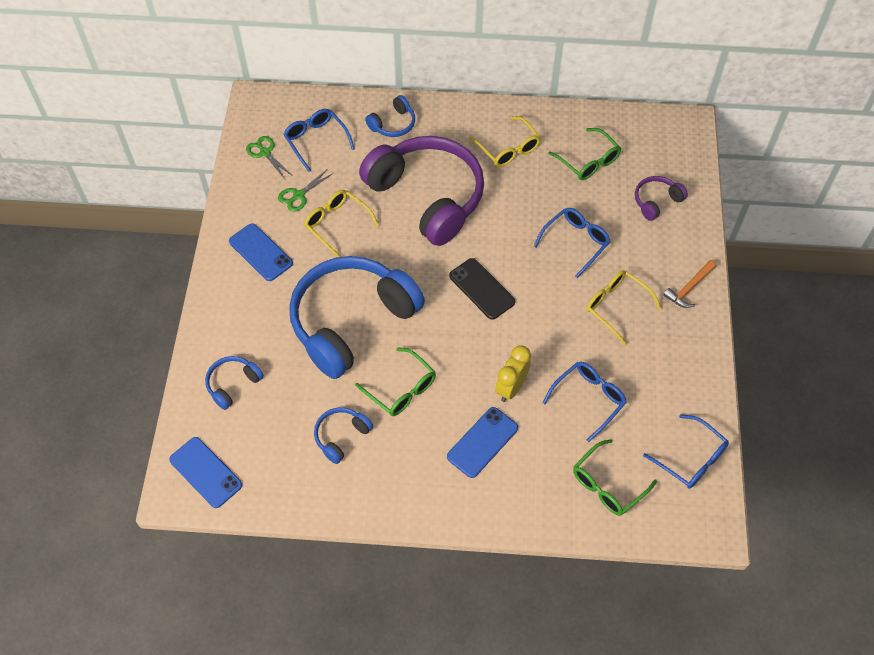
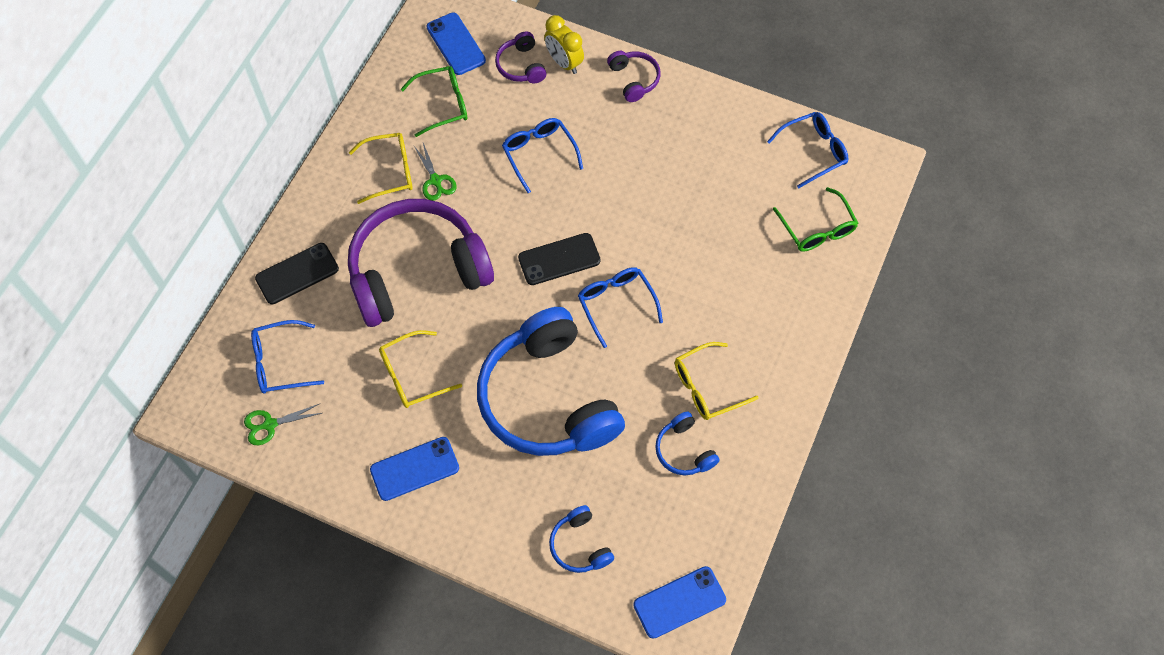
camera: 70 degrees left, 5 degrees up
green scissors [278,170,332,212] -> green scissors moved to [414,143,456,201]
green glasses [355,347,436,416] -> none
blue headphones [365,95,415,137] -> black phone [255,243,339,304]
blue phone [447,407,518,478] -> blue phone moved to [426,12,486,75]
yellow clock [495,345,531,402] -> yellow clock moved to [544,15,584,74]
blue glasses [543,362,627,442] -> blue glasses moved to [578,267,663,348]
yellow glasses [586,270,662,345] -> yellow glasses moved to [675,342,759,420]
orange hammer [663,260,716,308] -> purple headphones [607,51,660,102]

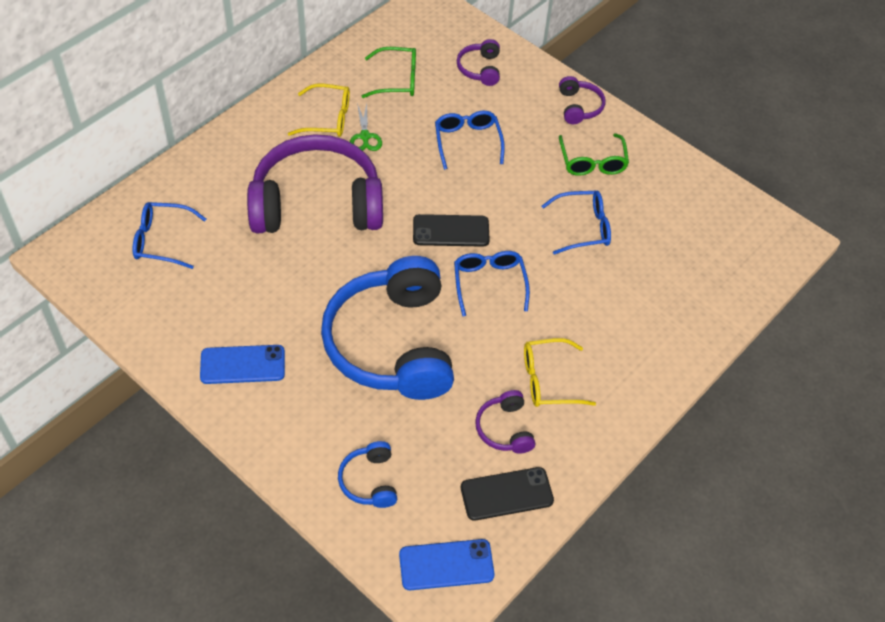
camera: 15 degrees right, 10 degrees down
green scissors [244,404,322,445] -> none
black phone [255,243,339,304] -> black phone moved to [461,467,554,521]
yellow glasses [379,330,462,408] -> none
blue phone [426,12,486,75] -> none
yellow clock [544,15,584,74] -> none
blue headphones [655,411,720,475] -> purple headphones [475,390,535,454]
blue glasses [767,112,848,189] -> blue glasses moved to [542,191,611,255]
green glasses [773,187,858,252] -> green glasses moved to [559,133,629,176]

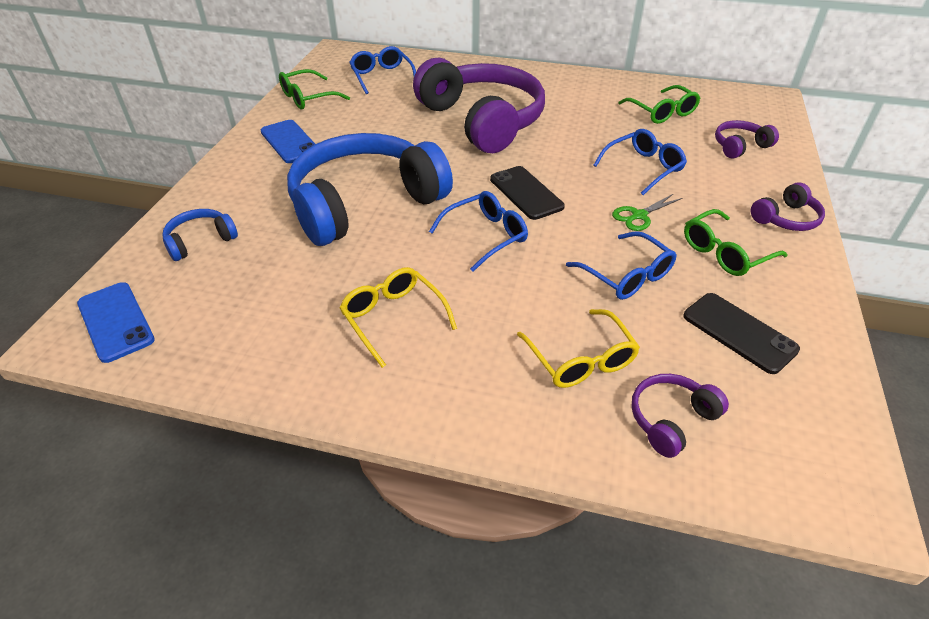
camera: 65 degrees right, 10 degrees down
yellow glasses [288,84,350,137] -> yellow glasses moved to [517,309,640,388]
green scissors [350,103,382,151] -> green scissors moved to [612,193,682,231]
black phone [461,467,554,521] -> black phone moved to [683,293,800,374]
purple headphones [475,390,535,454] -> purple headphones moved to [631,374,729,458]
none -> green glasses [279,69,350,109]

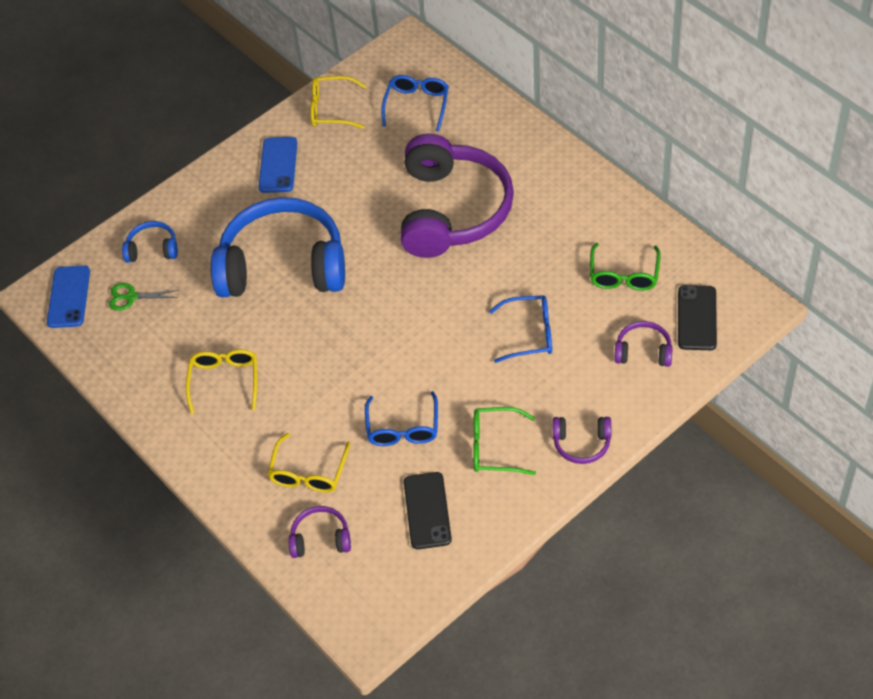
camera: 40 degrees right, 10 degrees up
green glasses [279,69,350,109] -> yellow glasses [311,76,366,129]
blue glasses [429,191,528,272] -> none
black phone [490,166,565,220] -> black phone moved to [678,285,717,350]
green scissors [612,193,682,231] -> green scissors moved to [109,283,179,311]

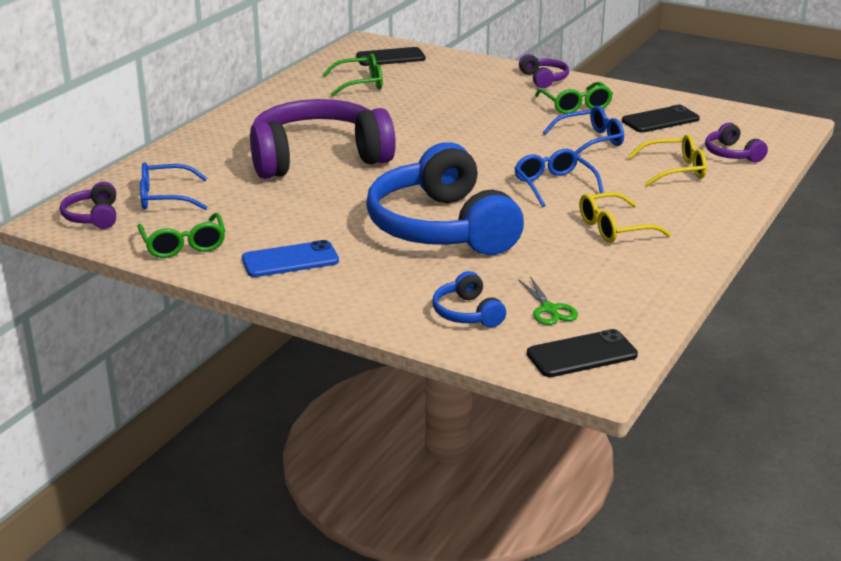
camera: 115 degrees left, 25 degrees down
blue phone [47,265,90,328] -> black phone [527,329,638,377]
yellow glasses [311,76,366,129] -> green glasses [137,213,225,258]
blue glasses [489,295,552,363] -> blue glasses moved to [514,149,604,207]
purple headphones [614,321,673,367] -> purple headphones moved to [60,182,116,229]

